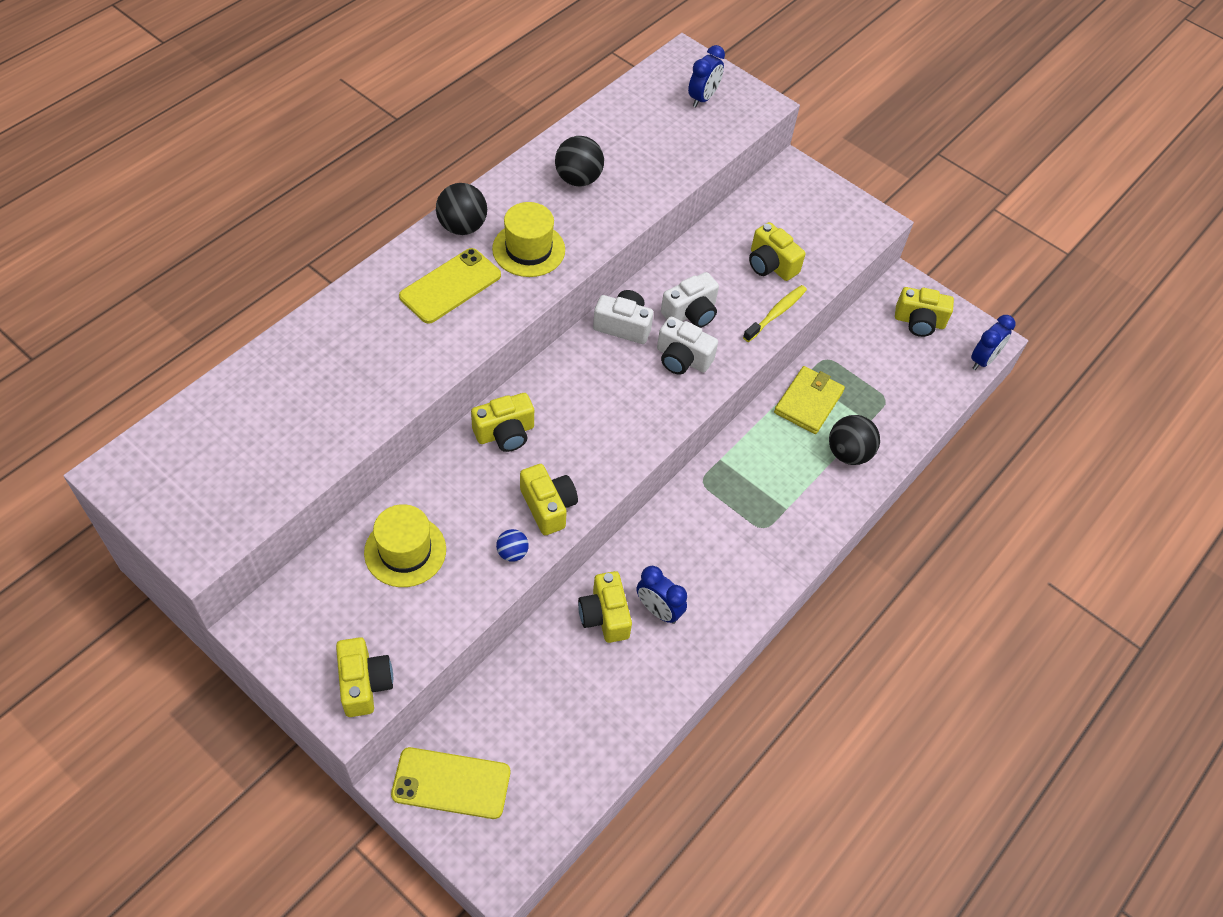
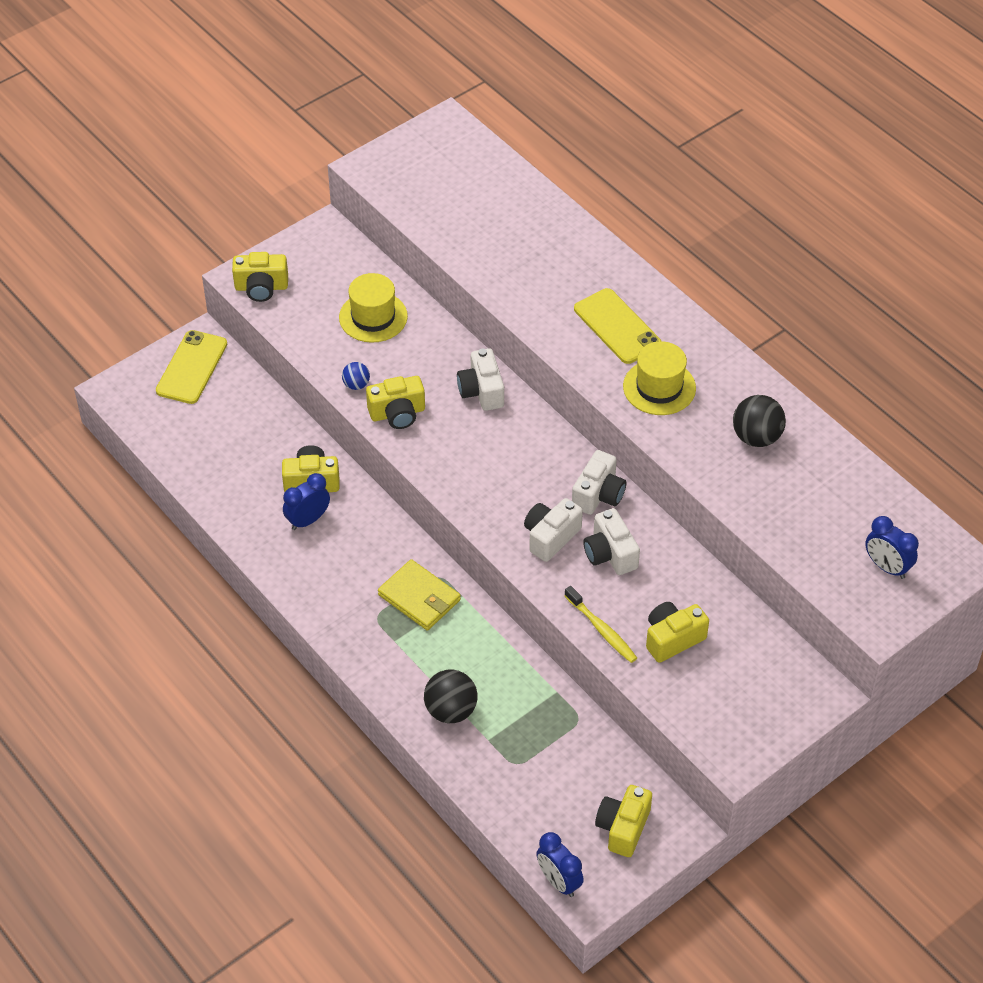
camera: 105 degrees right, 5 degrees down
black ball [436,183,487,235] -> none
yellow camera [471,393,534,452] -> white camera [457,348,504,411]
yellow wallet [774,366,845,434] -> yellow wallet moved to [378,559,461,630]

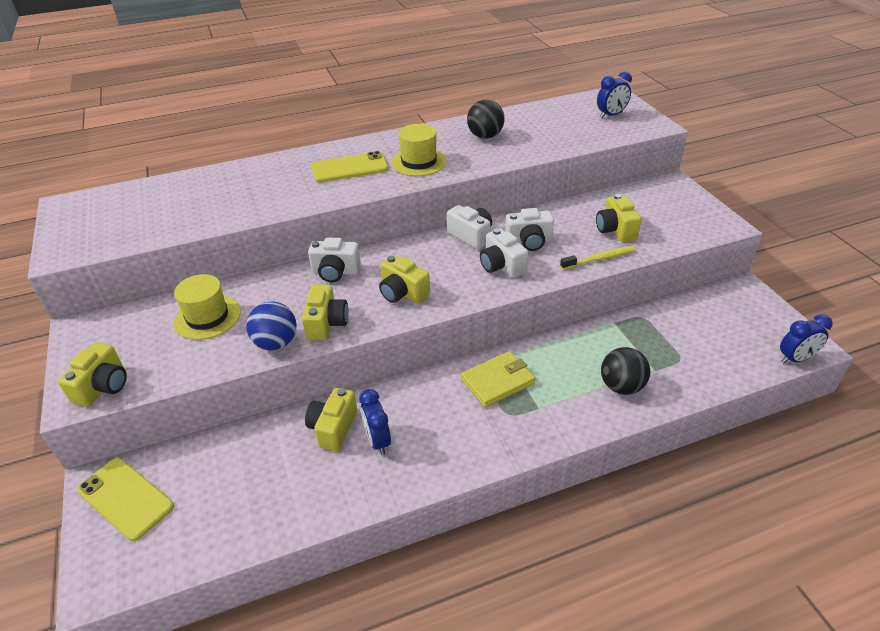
camera: 70 degrees left, 10 degrees down
blue ball [342,362,370,390] -> blue ball [246,302,297,350], size x1.77
yellow camera [595,785,652,857] -> yellow camera moved to [379,255,430,304]

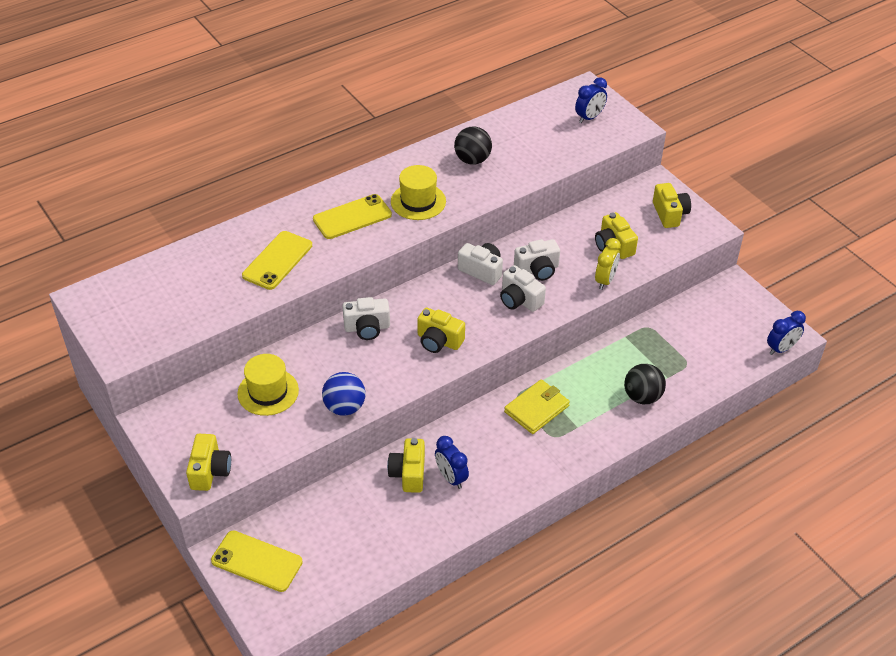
camera: 15 degrees left, 5 degrees up
yellow camera [302,284,348,340] -> yellow camera moved to [653,183,691,228]
yellow toothbrush [560,246,636,270] -> yellow clock [595,238,621,290]
none -> yellow phone [242,231,312,290]

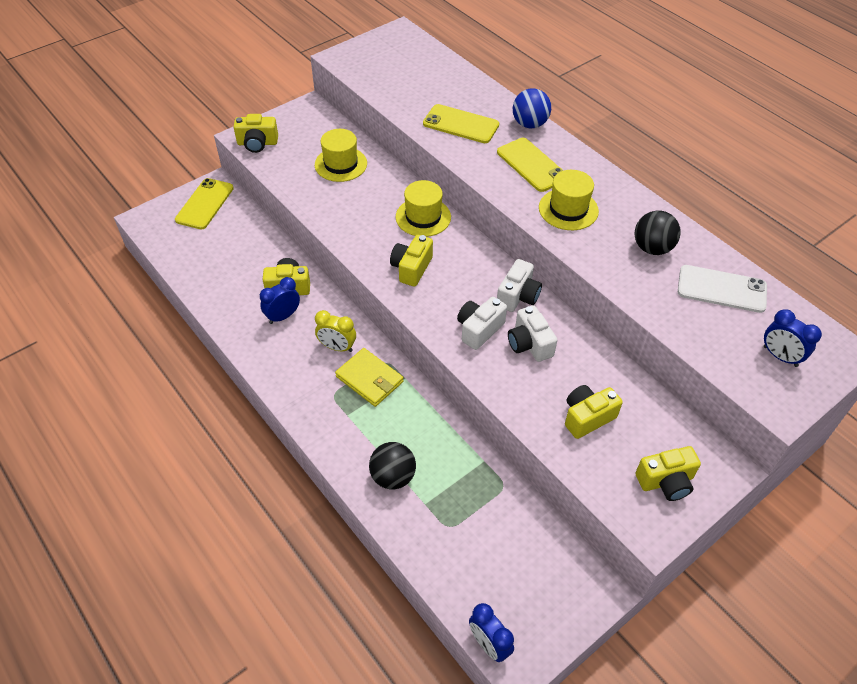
camera: 85 degrees right, 5 degrees up
blue ball [322,372,366,416] -> blue ball moved to [513,88,551,128]
white camera [342,297,390,340] -> yellow hat [396,180,451,237]
yellow clock [595,238,621,290] -> yellow clock moved to [315,310,356,352]
none -> white phone [678,265,767,313]

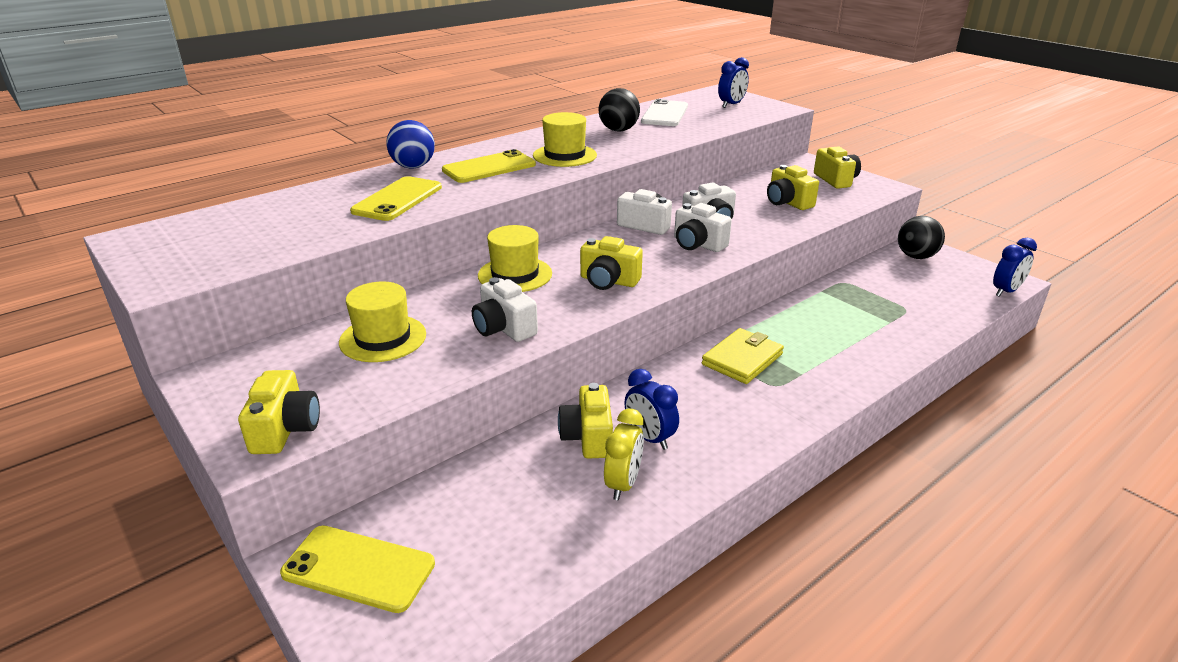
camera: 90 degrees left, 20 degrees down
yellow clock [315,310,356,352] -> yellow clock moved to [604,409,644,500]
black ball [369,442,416,489] -> black ball moved to [898,216,945,259]
none -> white camera [472,277,538,342]

